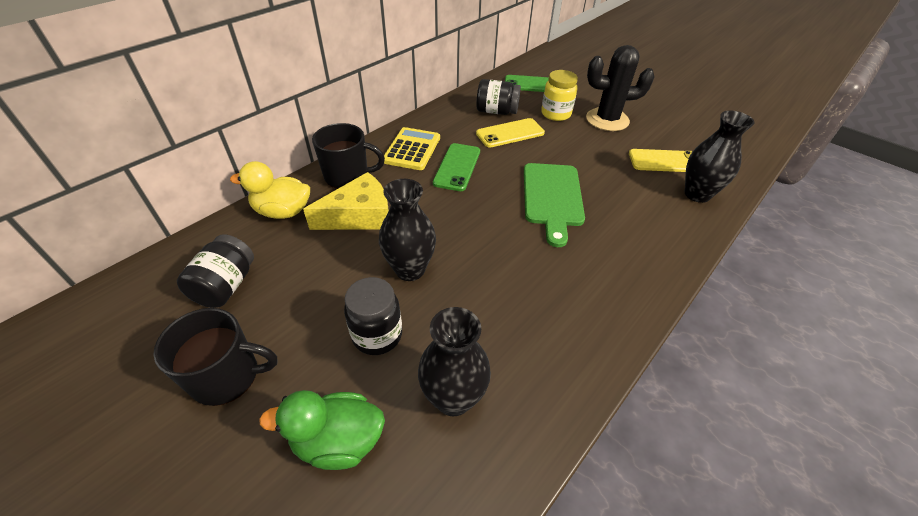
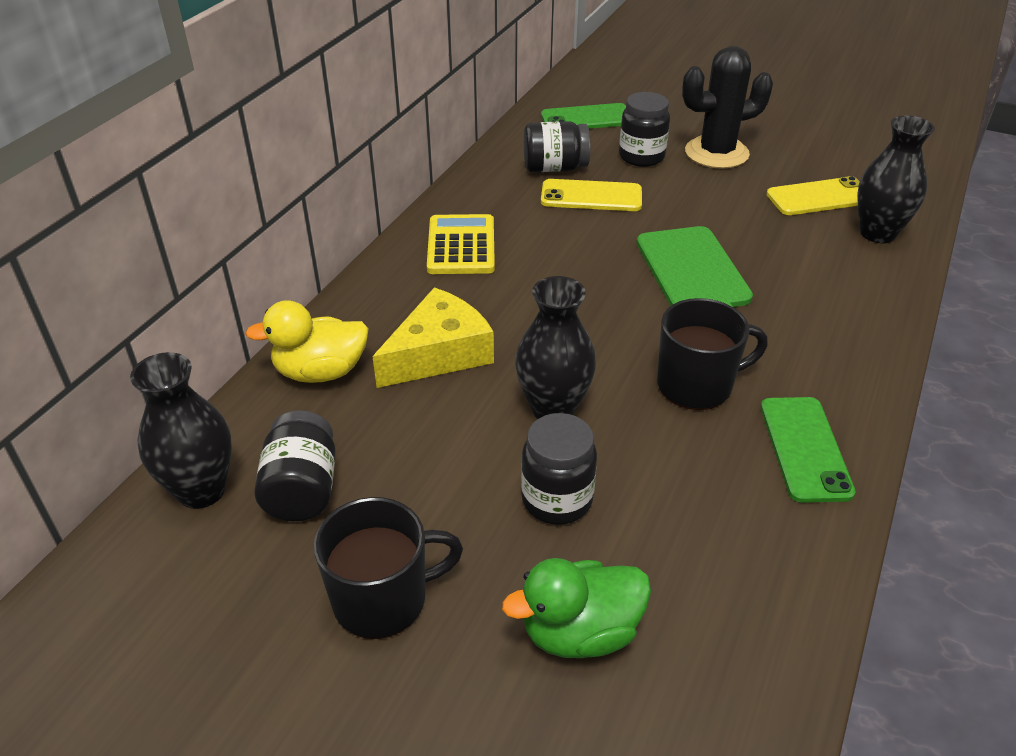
camera: 15 degrees left, 5 degrees down
black mug [312,123,385,189] -> black mug moved to [657,298,768,410]
black vase [418,307,491,416] -> black vase moved to [130,352,232,509]
green phone [433,143,480,191] -> green phone moved to [761,397,856,503]
yellow phone [476,118,545,148] -> yellow phone turned 45 degrees clockwise [541,179,642,211]
yellow jar [541,70,578,121] -> black jar [619,92,670,167]

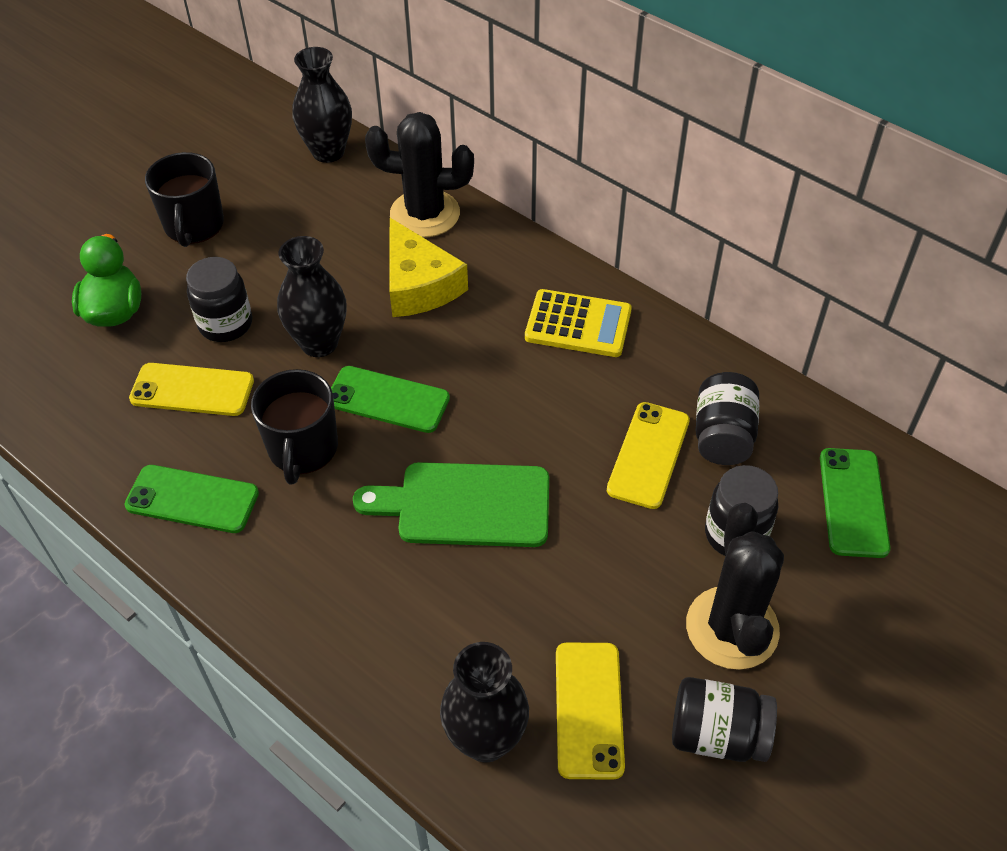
camera: 105 degrees right, 10 degrees up
yellow duck [245,300,369,383] -> black cactus [365,112,474,237]
black jar [254,410,336,521] -> black jar moved to [672,677,777,762]
none -> yellow phone [129,363,254,416]
none -> green phone [331,366,450,433]

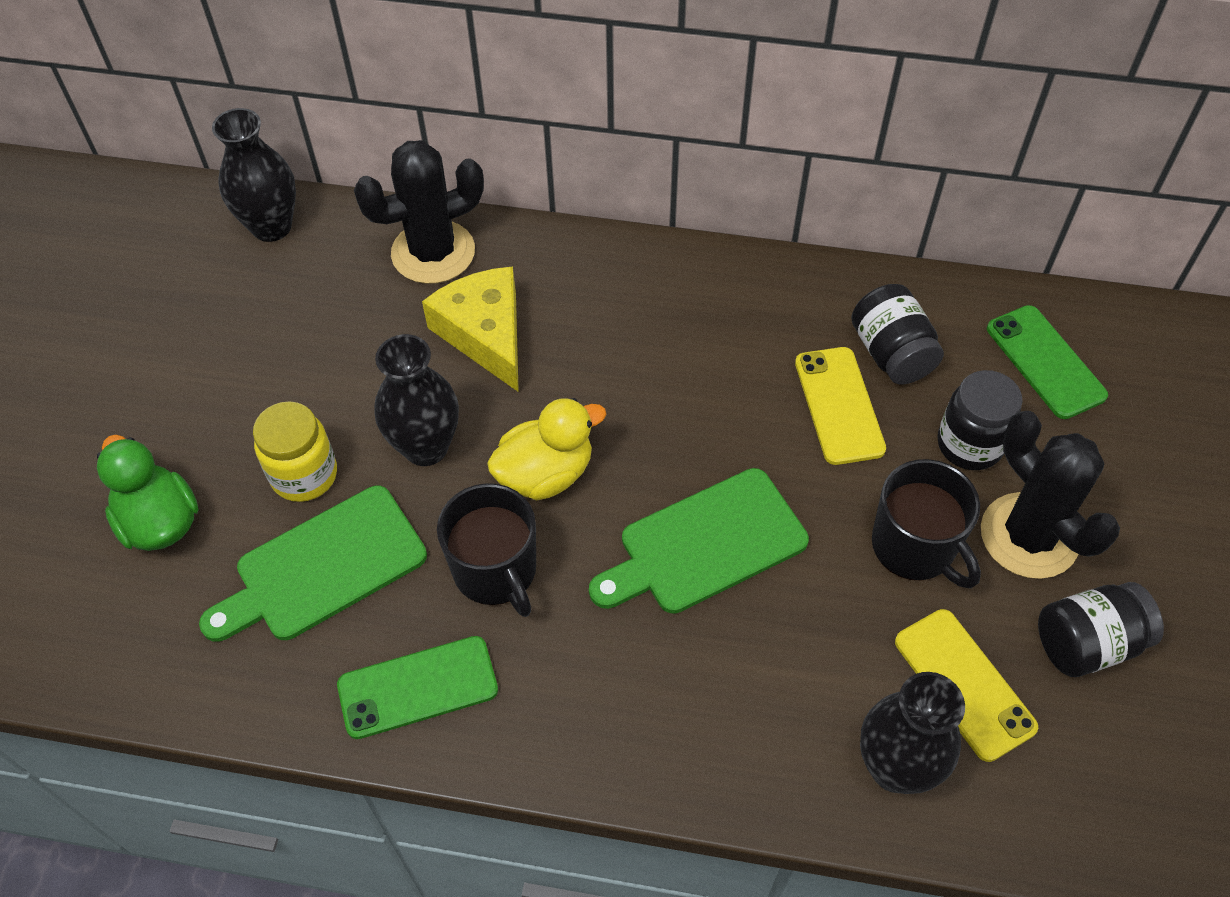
camera: 30 degrees left, 5 degrees up
yellow phone [129,363,254,416] -> green cutting board [199,486,427,642]
black mug [145,152,224,247] -> black mug moved to [872,459,981,589]
black jar [186,257,252,342] -> yellow jar [253,401,337,502]
green phone [331,366,450,433] -> yellow duck [487,398,606,500]
yellow cheese [389,218,468,317] -> yellow cheese turned 150 degrees counterclockwise [422,266,519,392]
yellow calculator [525,289,632,357] -> none

